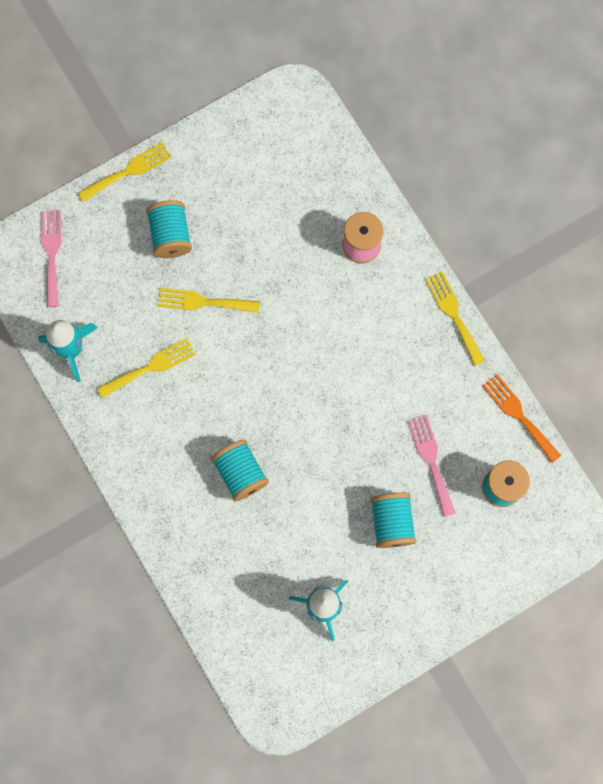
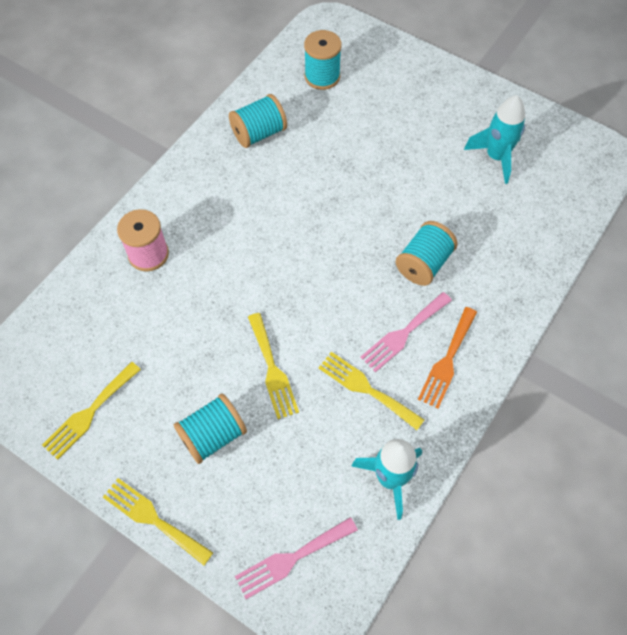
camera: 115 degrees left, 15 degrees down
turquoise spool [370,493,417,548] -> turquoise spool moved to [229,94,287,148]
pink fork [408,414,455,517] -> pink fork moved to [360,292,452,372]
yellow fork [425,271,485,366] -> yellow fork moved to [42,362,141,460]
orange fork [482,374,561,463] -> orange fork moved to [418,307,477,409]

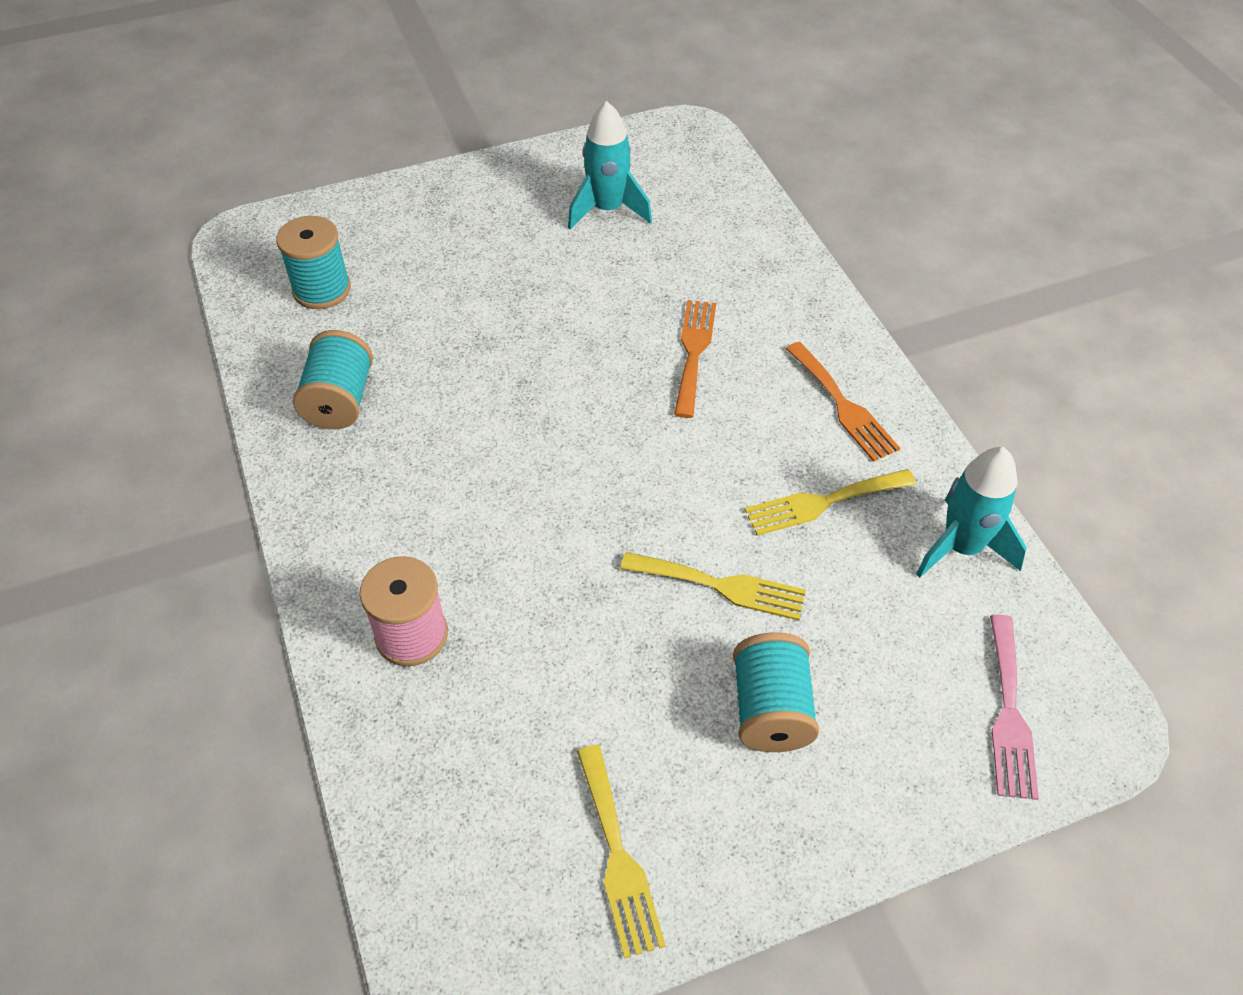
camera: 55 degrees left, 10 degrees down
yellow fork [103,478,213,565] -> none
pink fork [360,292,452,372] -> none
turquoise spool [396,221,458,286] -> orange fork [674,300,716,418]

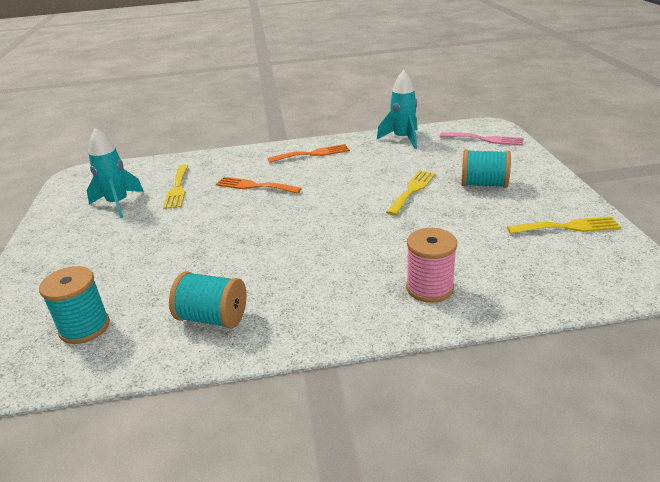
camera: 75 degrees left, 20 degrees down
yellow fork [744,469,916,536] -> yellow fork moved to [163,164,188,209]

